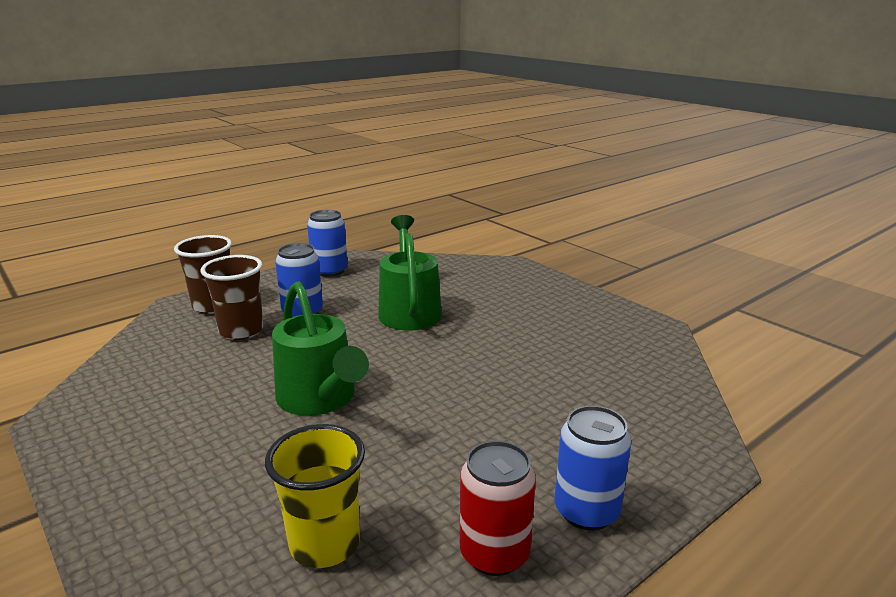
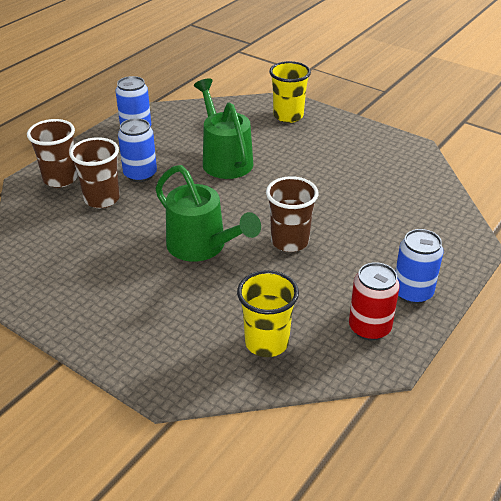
camera: 15 degrees left, 15 degrees up
none -> brown cup [266,176,319,252]
none -> yellow cup [269,61,311,123]

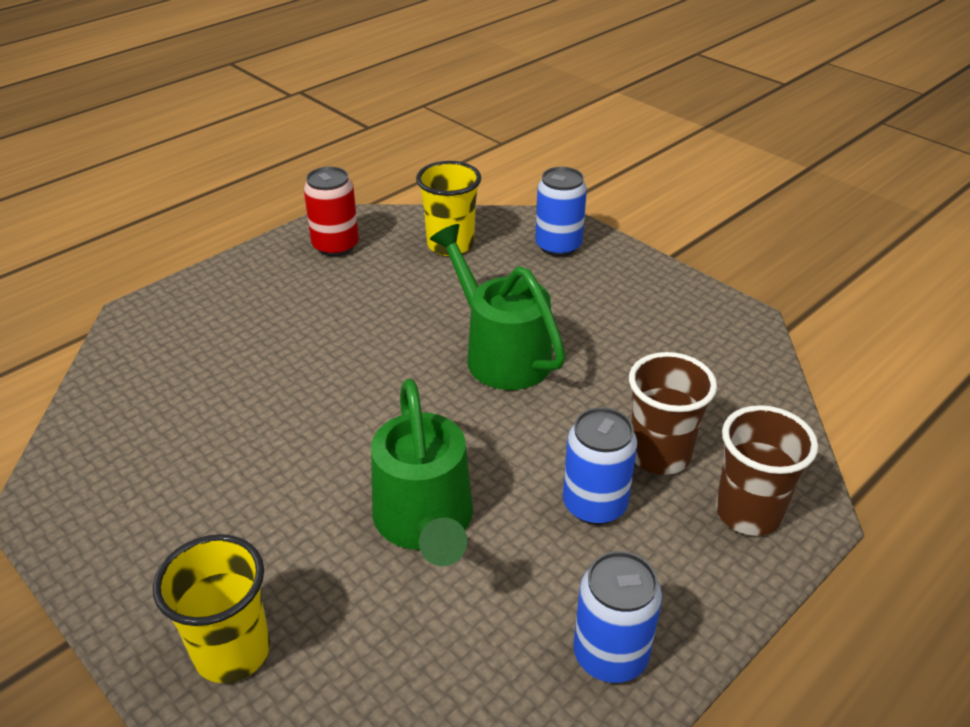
camera: 170 degrees left, 0 degrees up
brown cup [266,176,319,252] -> none
blue can [395,229,444,304] -> blue can moved to [535,167,587,257]

